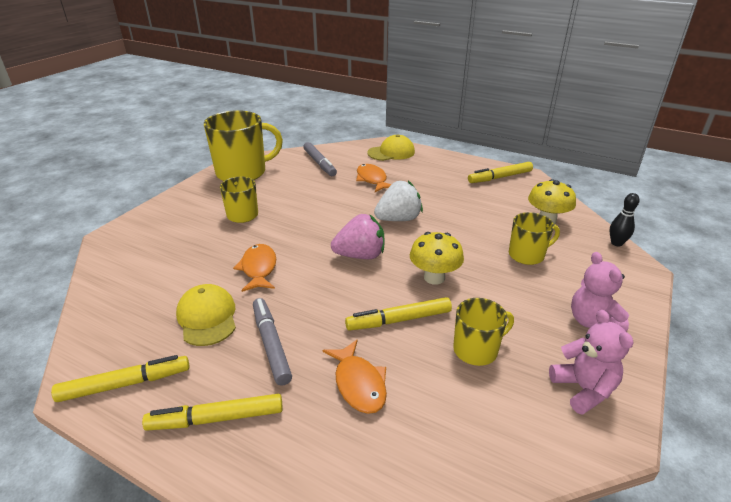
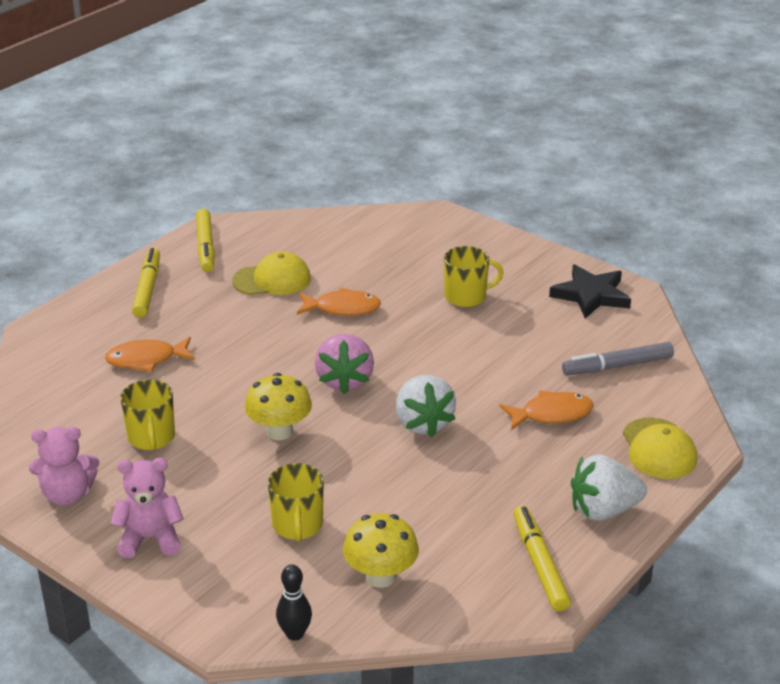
camera: 100 degrees right, 0 degrees up
yellow mug [204,110,283,181] -> black star [549,264,631,319]
grey marker [253,298,292,386] -> none
yellow marker [345,297,452,331] -> none
none -> white strawberry [571,454,647,521]

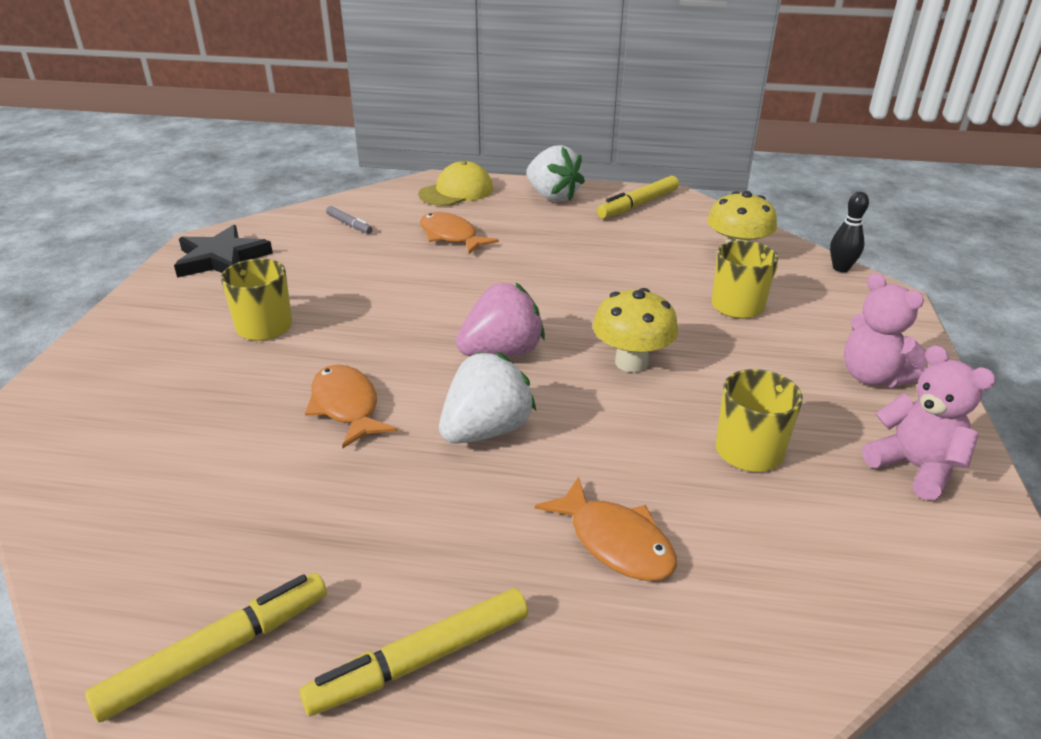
camera: 120 degrees left, 0 degrees up
yellow cap [232,251,311,295] -> none
white strawberry [396,375,456,437] -> white strawberry moved to [439,352,536,444]
grey marker [562,342,674,375] -> grey marker [326,206,373,234], size x0.57

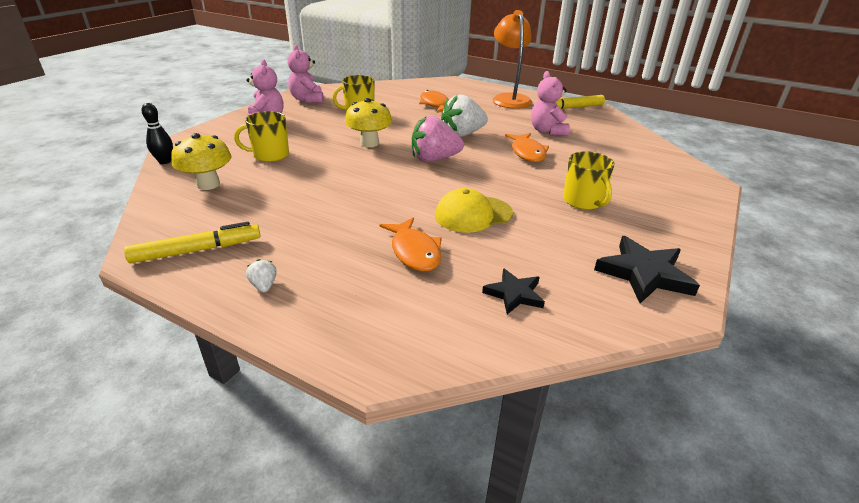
camera: 160 degrees left, 0 degrees up
yellow marker [299,588,528,716] -> orange lamp [492,10,532,109]
grey marker [326,206,373,234] -> black star [482,268,545,314]
yellow cap [418,161,493,206] -> yellow cap moved to [435,188,513,233]
white strawberry [526,145,585,202] -> white strawberry [246,259,277,292], size x0.44
none -> pink teddy bear [531,71,570,136]

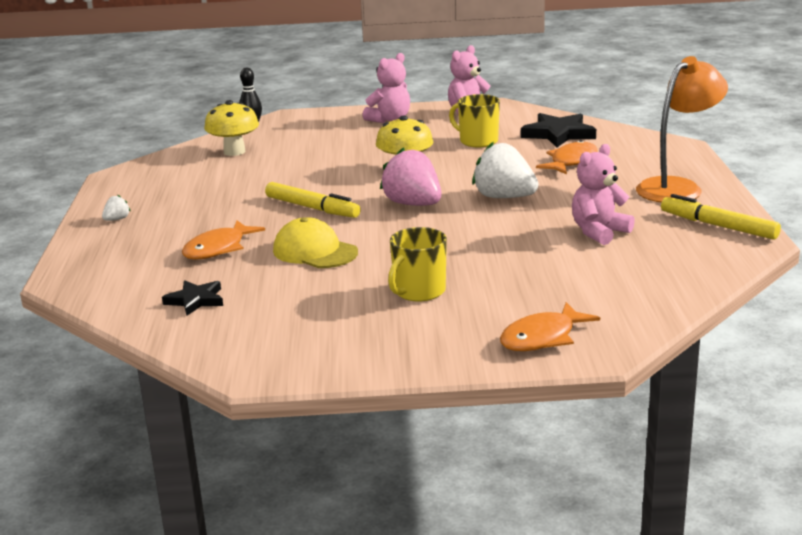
camera: 60 degrees right, 10 degrees down
yellow marker [124,222,261,263] -> yellow marker moved to [265,182,361,218]
yellow mug [234,111,289,162] -> none
orange fish [505,133,549,162] -> orange fish moved to [500,302,600,351]
black star [594,236,700,303] -> black star moved to [521,113,596,147]

